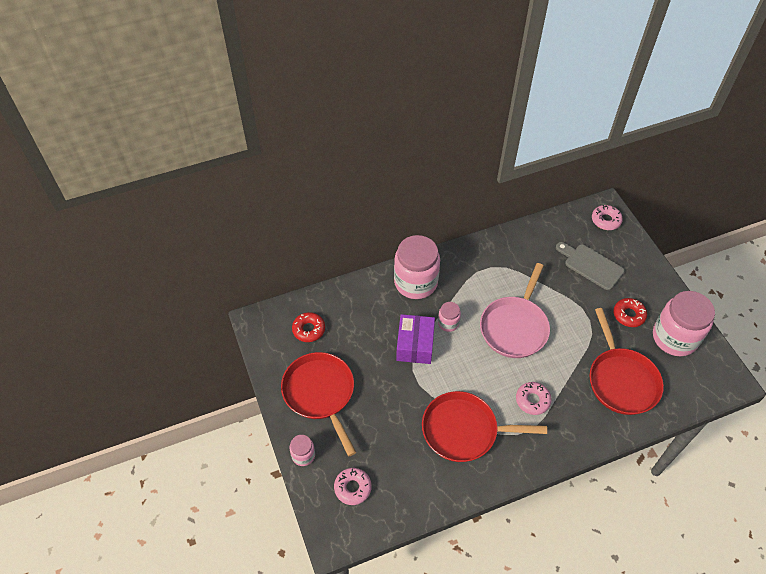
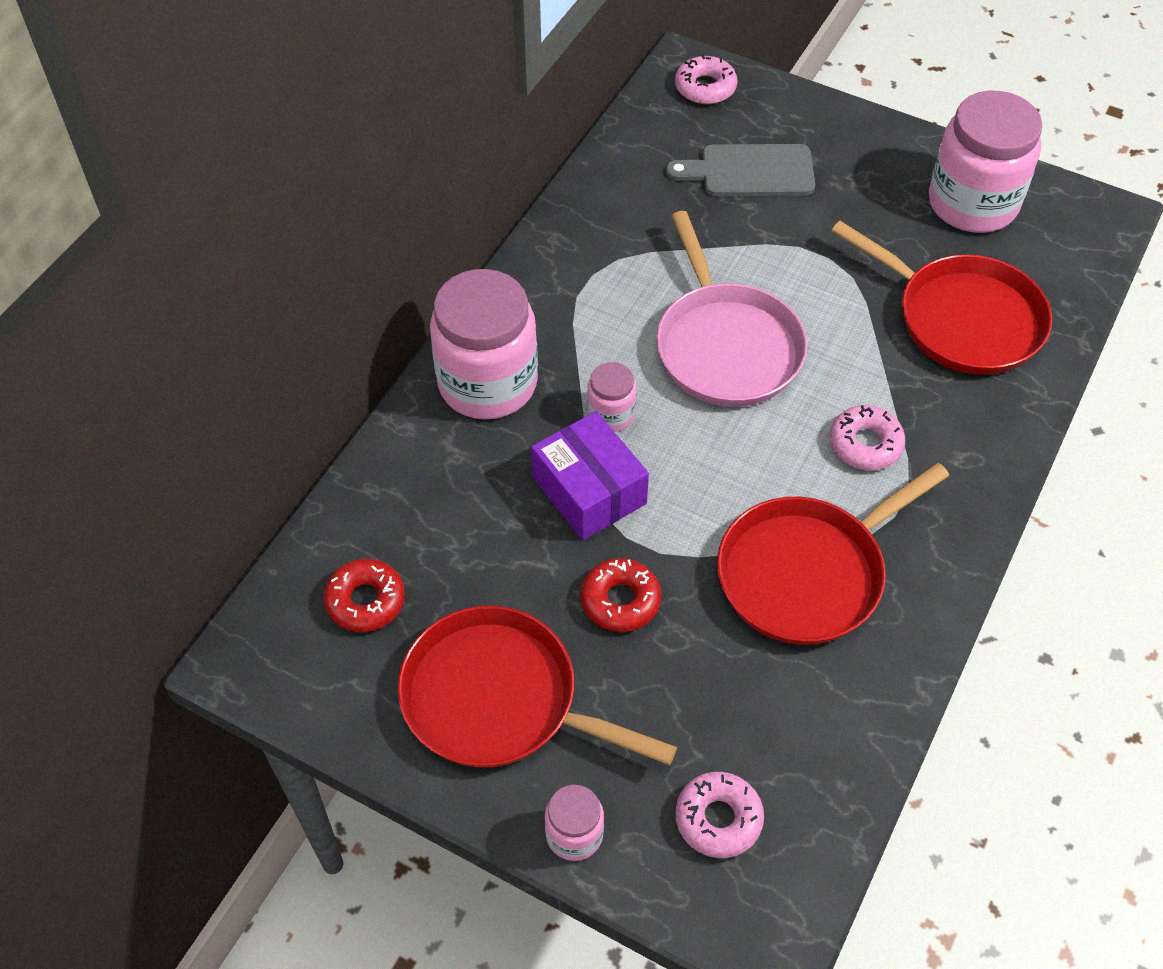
camera: 40 degrees left, 0 degrees up
red donut [613,298,647,327] -> red donut moved to [581,558,661,632]

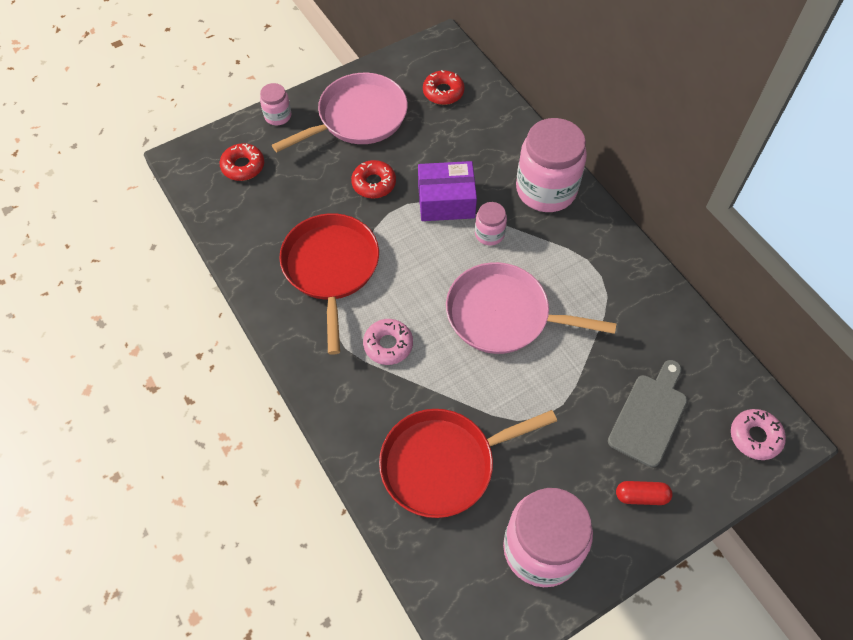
camera: 120 degrees right, 5 degrees up
red pan [397,606,677,768] -> pink pan [272,73,408,152]
pink donut [675,772,764,858] -> red donut [220,143,264,181]
none -> red capsule [616,481,673,505]

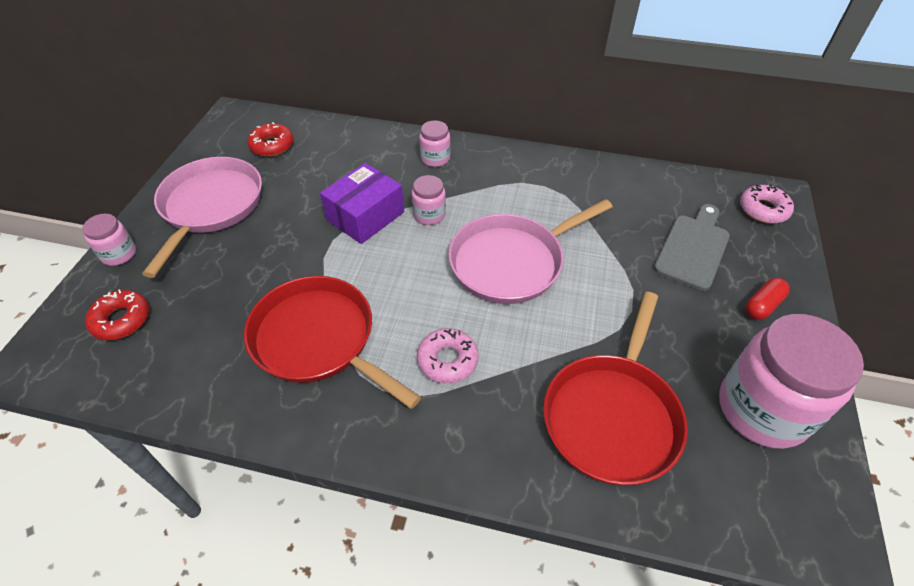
camera: 45 degrees left, 10 degrees down
red donut [351,160,396,199] -> none
pink jar [516,118,587,212] -> pink jar [419,121,451,167], size x0.47
grey cutting board [608,360,687,467] -> grey cutting board turned 45 degrees clockwise [654,204,730,291]

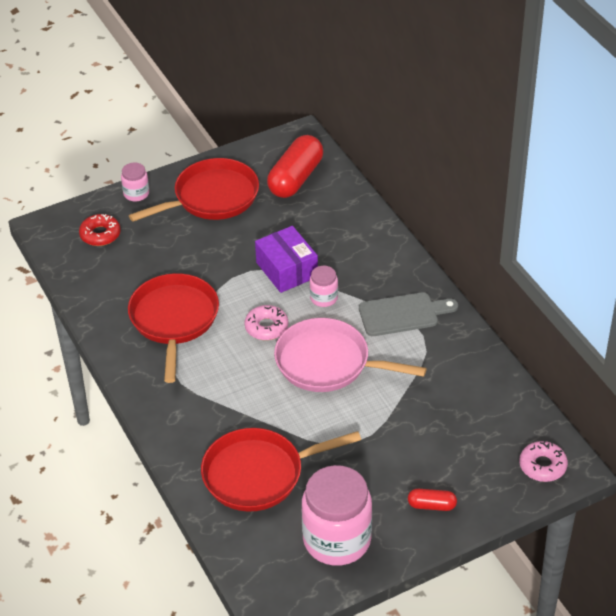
camera: 50 degrees right, 5 degrees down
pink pan [142,157,262,278] -> red pan [129,158,259,222]
red donut [247,122,294,157] -> red capsule [267,135,323,198]
purple box [320,163,404,244] -> purple box turned 60 degrees clockwise [255,226,318,293]
pink donut [417,328,479,384] -> pink donut moved to [245,305,288,340]
pink jar [419,121,451,167] -> none
grey cutting board [654,204,730,291] -> grey cutting board moved to [359,292,458,336]

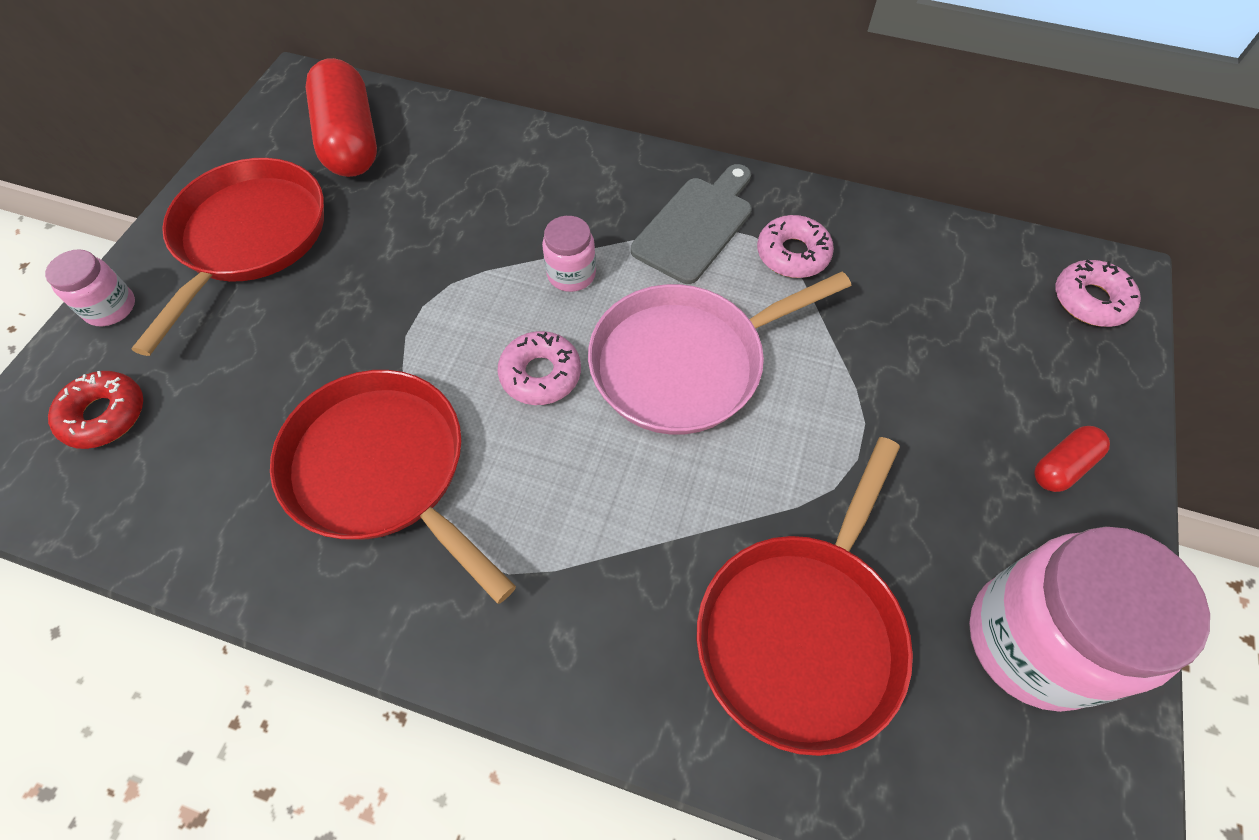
camera: 45 degrees left, 15 degrees up
purple box [255,226,318,293] -> none
none -> pink donut [757,215,834,278]

